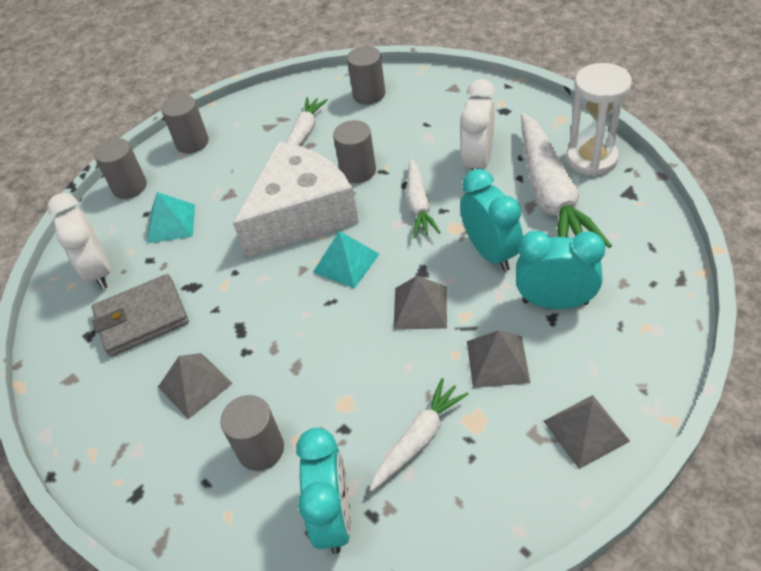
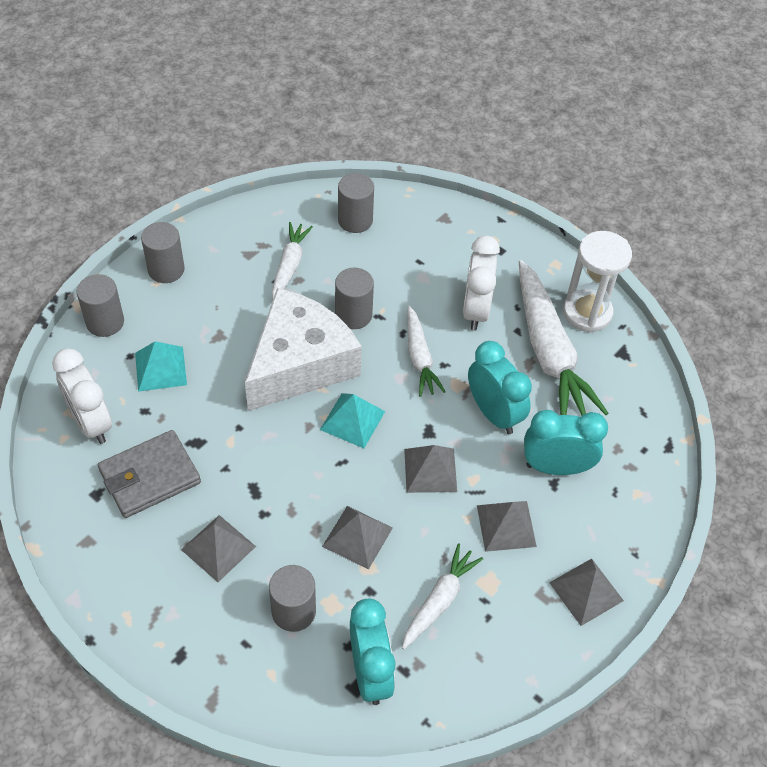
camera: 15 degrees left, 5 degrees up
none -> grey pyramid [322,506,393,570]

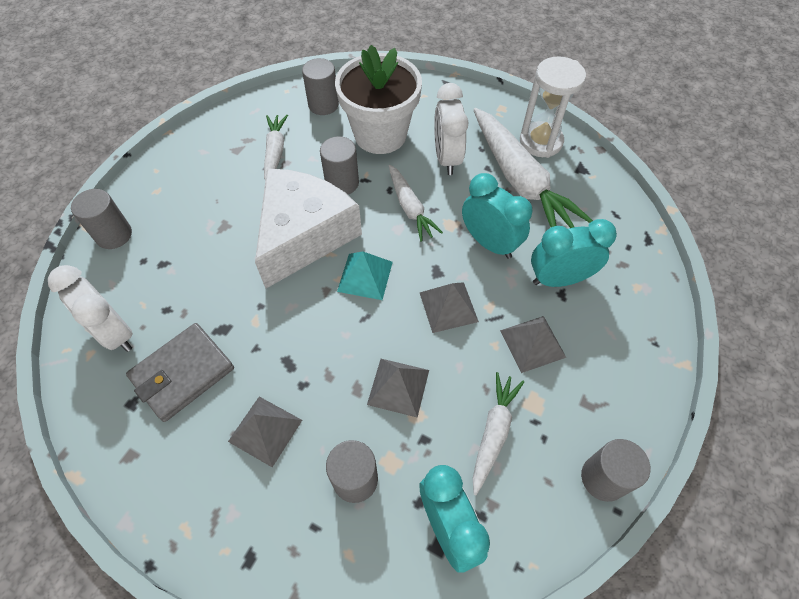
camera: 10 degrees left, 5 degrees up
turquoise pyramid [135,341,187,392] -> none
grey cylinder [141,222,185,283] -> grey cylinder moved to [581,439,650,502]
grey pyramid [549,559,624,626] -> none
none -> white flower pot [335,45,422,154]

